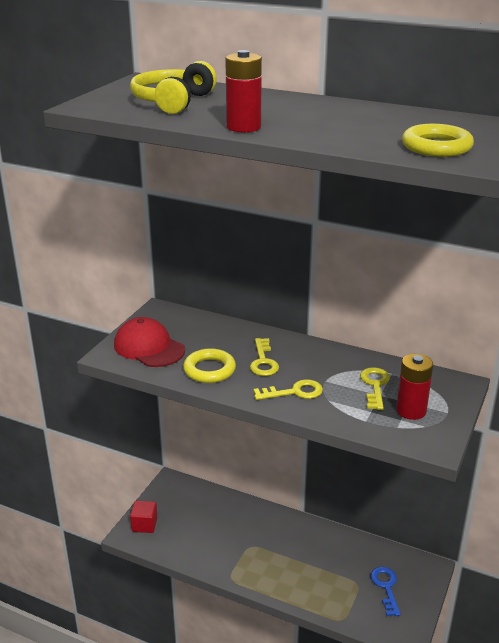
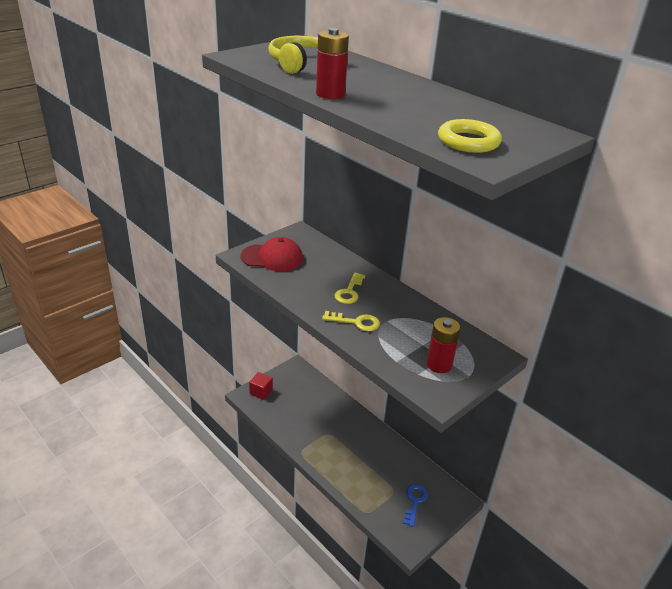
camera: 20 degrees right, 5 degrees up
red cap [114,317,185,367] -> red cap turned 120 degrees clockwise [241,237,303,271]
yellow ring [183,348,236,383] -> none
yellow key [360,367,390,410] -> none

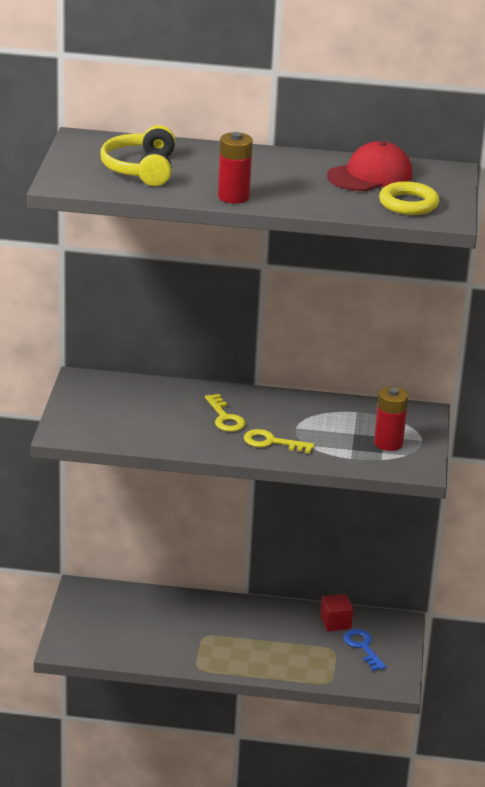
camera: 40 degrees left, 5 degrees down
red cap [241,237,303,271] -> red cap moved to [327,141,412,191]
red cube [249,372,273,400] -> red cube moved to [320,594,353,632]
yellow key [322,311,380,331] -> yellow key turned 135 degrees counterclockwise [244,429,314,454]

